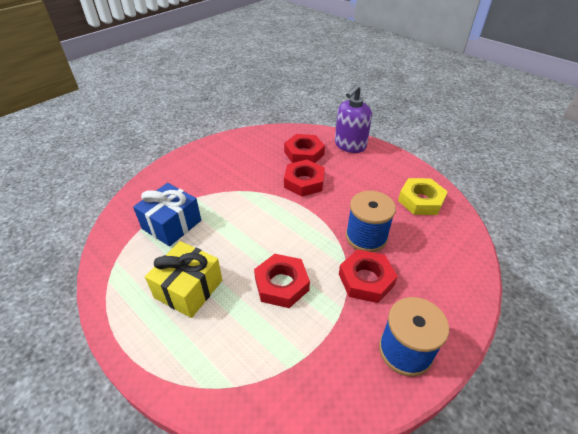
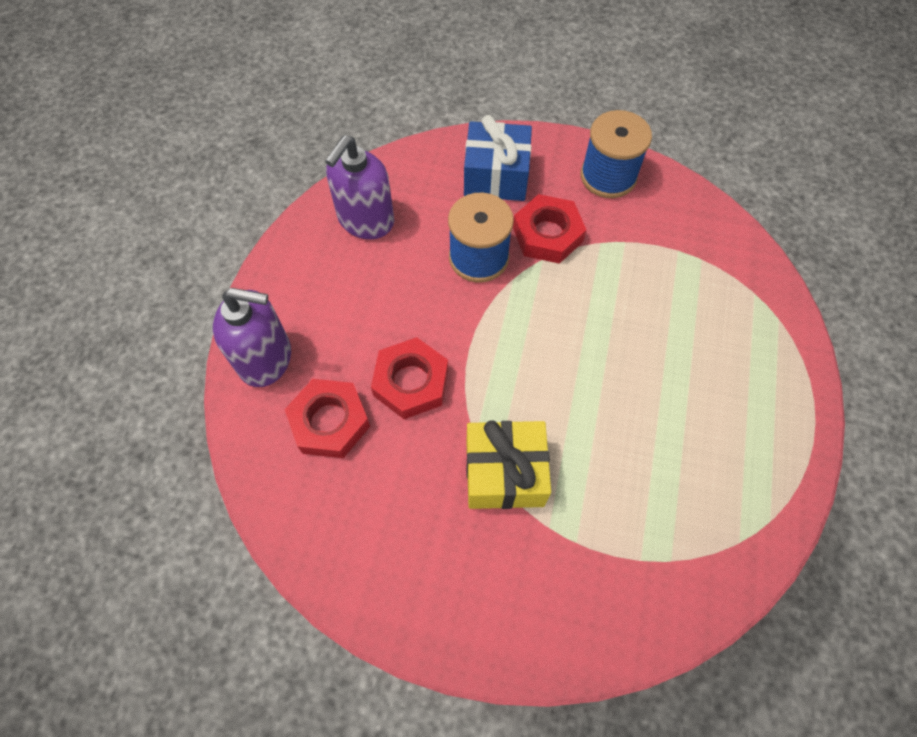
camera: 120 degrees left, 20 degrees up
blue gift [133,183,201,246] -> blue gift moved to [464,115,532,201]
yellow gift [145,241,222,318] -> yellow gift moved to [466,420,551,509]
red nut [254,254,310,308] -> none
yellow nut [398,178,448,215] -> purple soap dispenser [325,135,394,239]

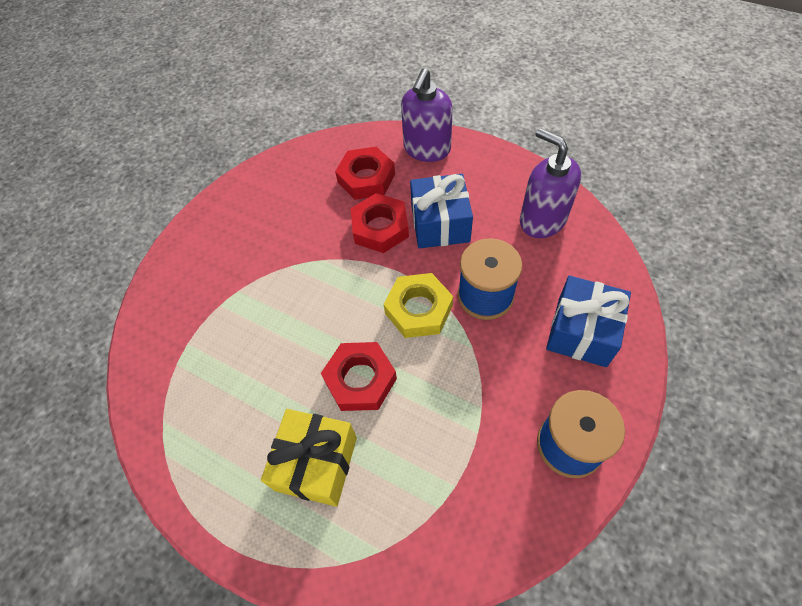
camera: 110 degrees right, 5 degrees down
yellow gift [466,420,551,509] -> yellow gift moved to [261,409,357,507]
red nut [513,194,586,264] -> red nut moved to [321,342,397,411]
none -> yellow nut [383,273,453,338]
none -> blue gift [410,174,473,249]

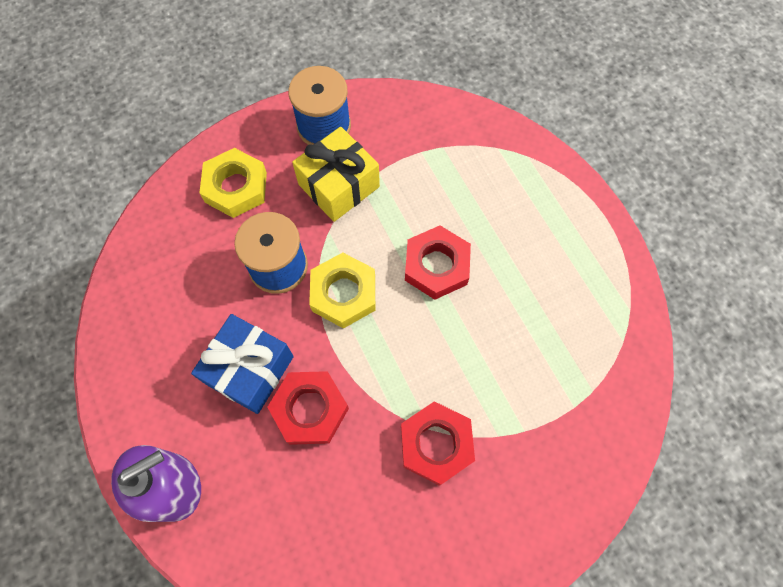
camera: 150 degrees left, 10 degrees up
yellow gift [261,409,357,507] -> yellow gift moved to [292,127,380,222]
red nut [335,147,395,200] -> red nut moved to [401,401,475,486]
purple soap dispenser [520,128,581,238] -> none
blue gift [546,276,631,367] -> yellow nut [199,148,267,218]

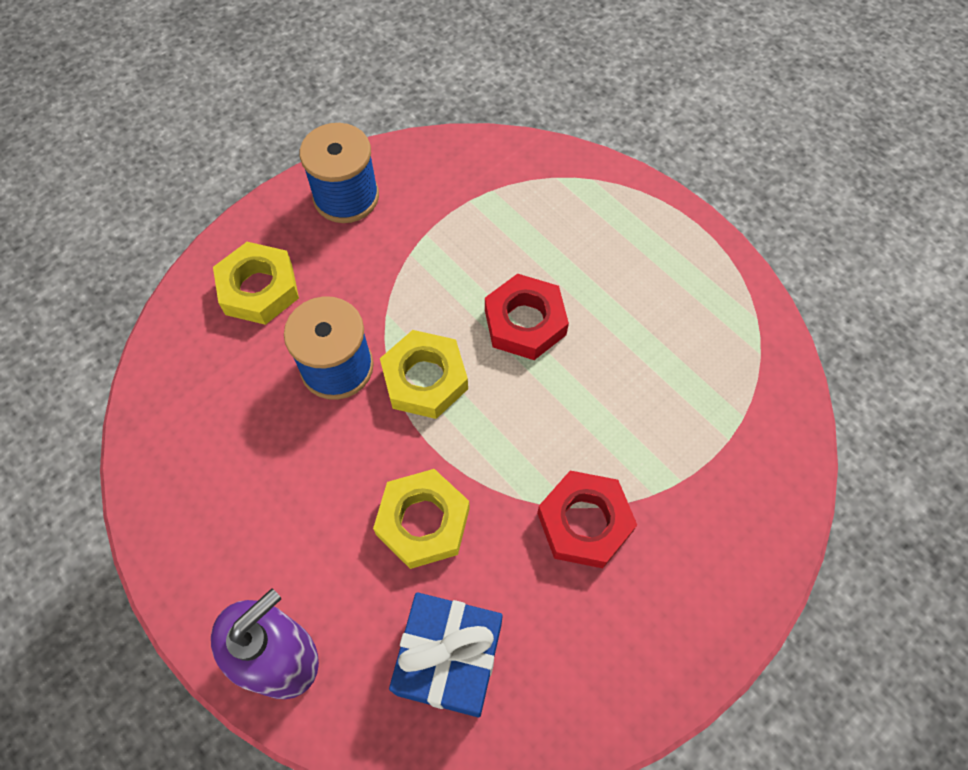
camera: 15 degrees left, 5 degrees down
blue gift [191,314,294,414] -> blue gift moved to [389,592,503,717]
red nut [267,371,349,445] -> yellow nut [373,469,470,569]
yellow gift [292,127,380,222] -> none

